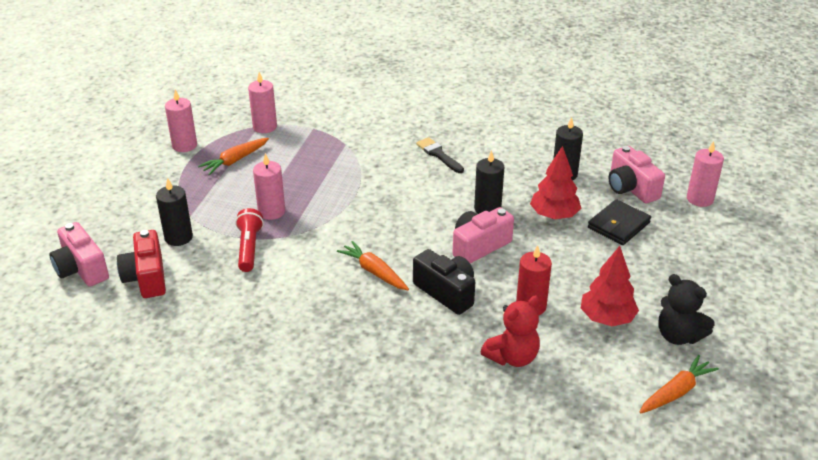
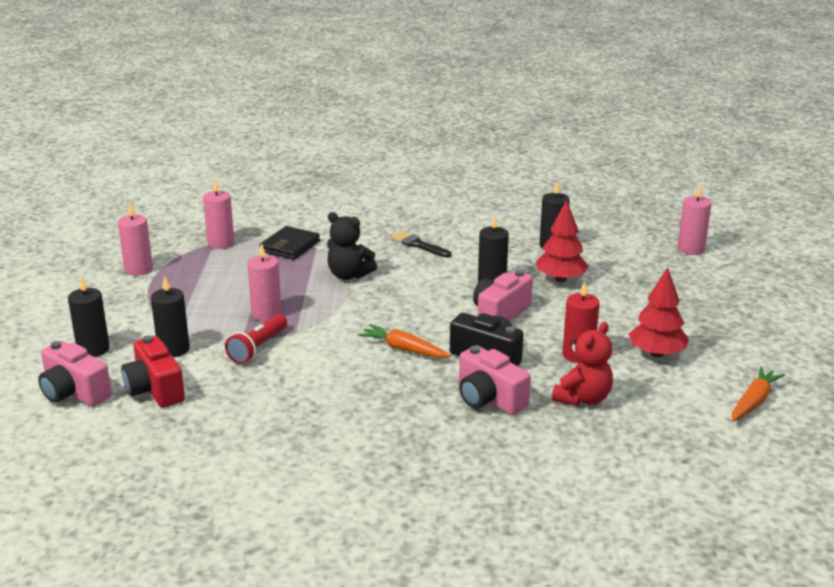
camera: 15 degrees left, 10 degrees down
orange carrot [198,138,269,175] -> none
red flashlight [235,208,264,272] -> red flashlight turned 135 degrees counterclockwise [225,314,287,364]
black wallet [588,199,651,245] -> black wallet moved to [259,226,320,260]
pink camera [609,146,665,203] -> pink camera moved to [459,345,531,415]
black teddy bear [658,274,715,345] -> black teddy bear moved to [327,212,377,280]
none -> black candle [68,276,110,357]

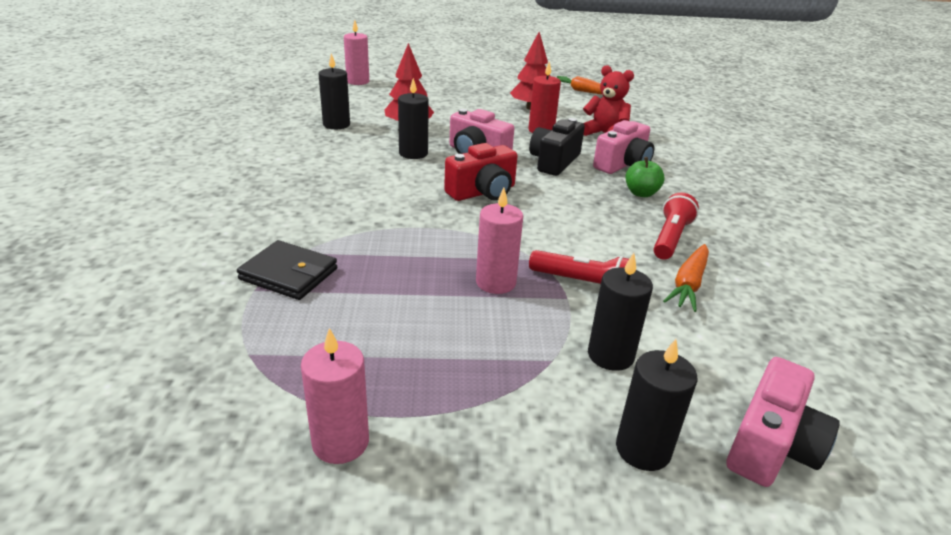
camera: 95 degrees left, 5 degrees up
red camera [121,336,185,407] -> red camera moved to [444,143,517,201]
pink candle [203,180,234,249] -> none
black teddy bear [327,212,377,280] -> none
orange carrot [358,324,451,358] -> orange carrot moved to [663,244,709,312]
black brush [391,231,451,258] -> none
none -> green apple [625,157,665,197]
none -> red flashlight [653,192,699,260]

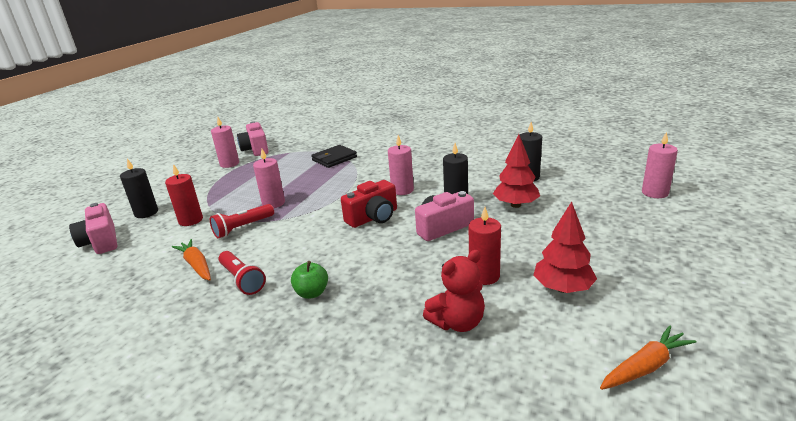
camera: 120 degrees right, 5 degrees down
red camera [444,143,517,201] -> red camera turned 120 degrees counterclockwise [341,180,397,228]
black camera [529,118,585,176] -> none
black candle [588,253,653,371] -> red candle [165,164,203,226]
pink camera [593,120,654,174] -> pink camera moved to [237,121,269,156]
none -> pink candle [388,135,414,195]

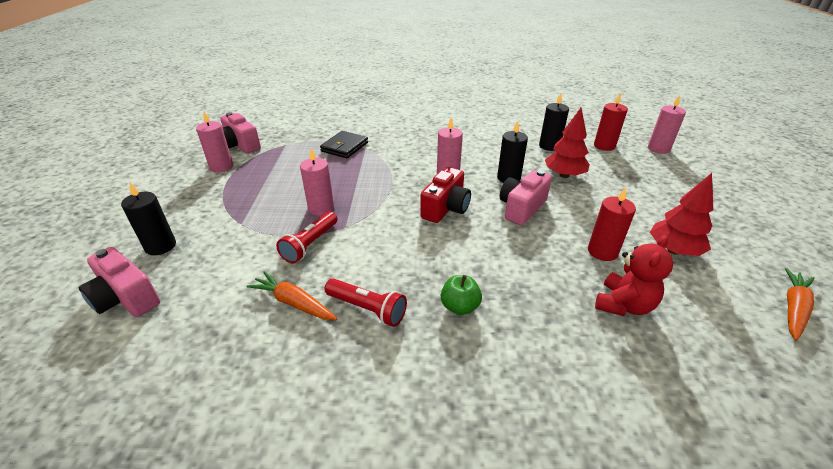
camera: 25 degrees left, 10 degrees up
red candle [165,164,203,226] -> red candle moved to [594,93,628,151]

